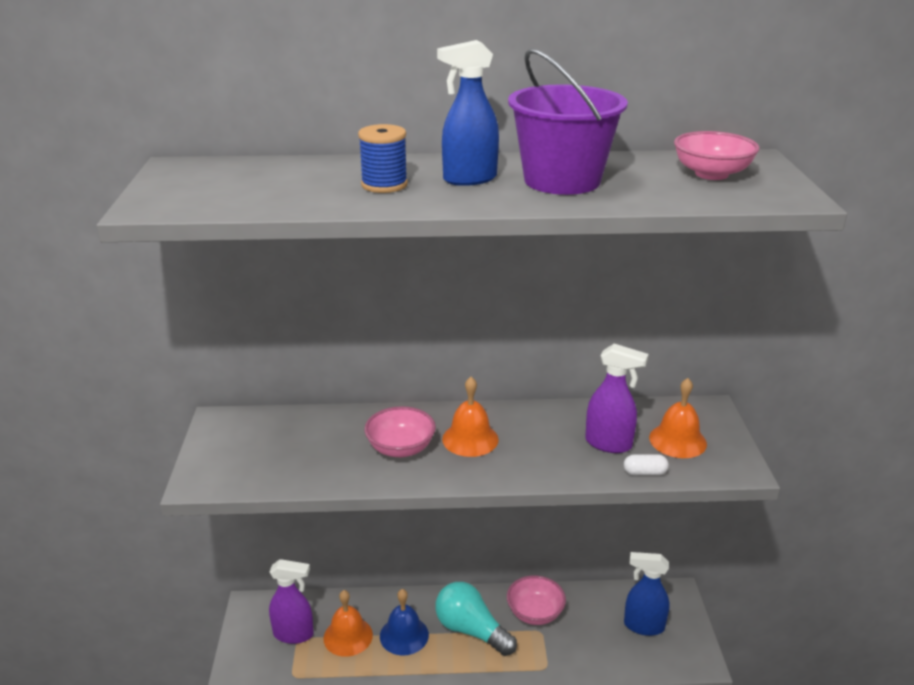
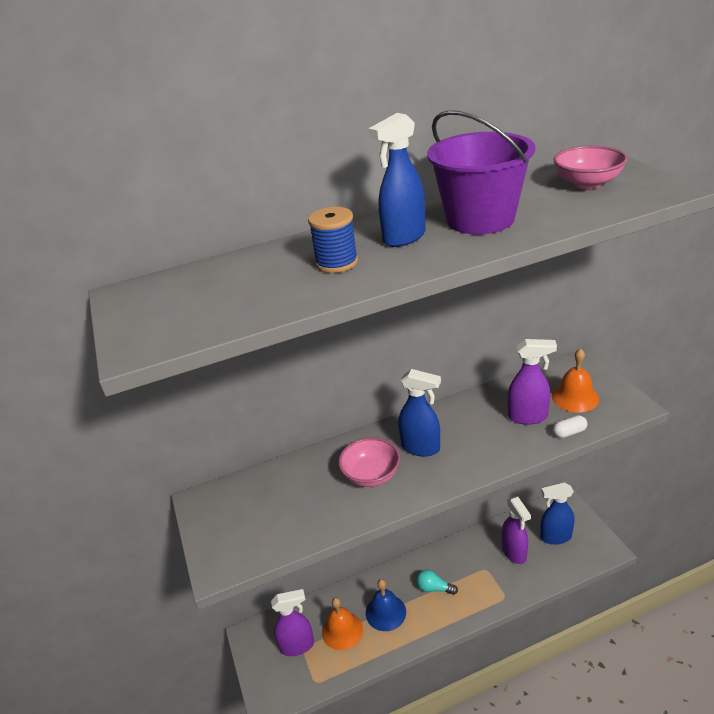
camera: 15 degrees left, 5 degrees up
turquoise light bulb [435,582,517,656] -> turquoise light bulb [417,569,458,595], size x0.54
orange bell [442,377,499,457] -> blue spray bottle [398,369,441,457]
pink bowl [507,576,566,625] -> none
none -> purple spray bottle [502,496,531,564]

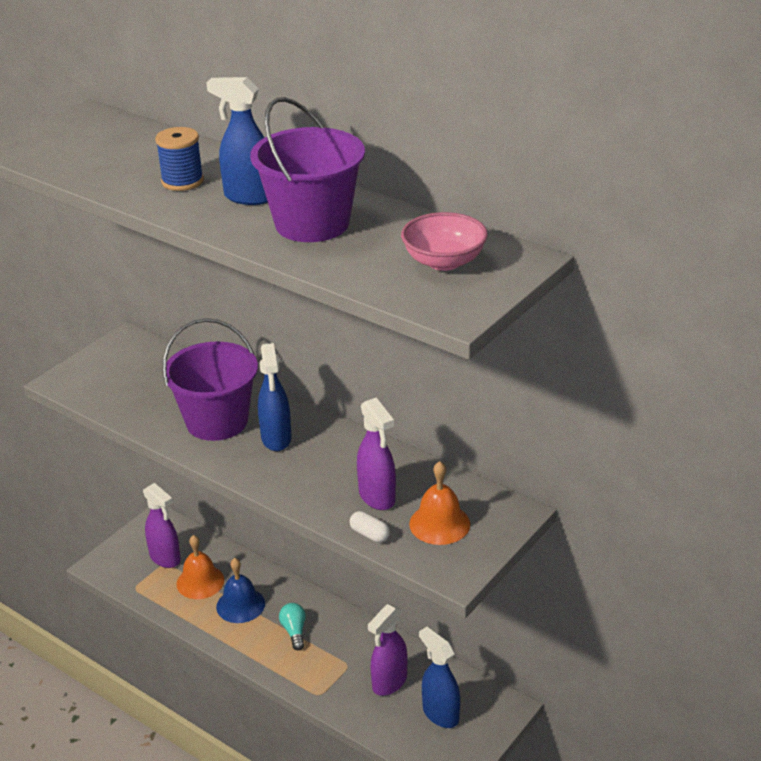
camera: 55 degrees right, 0 degrees up
pink bowl [338,438,400,487] -> purple bucket [163,318,258,441]

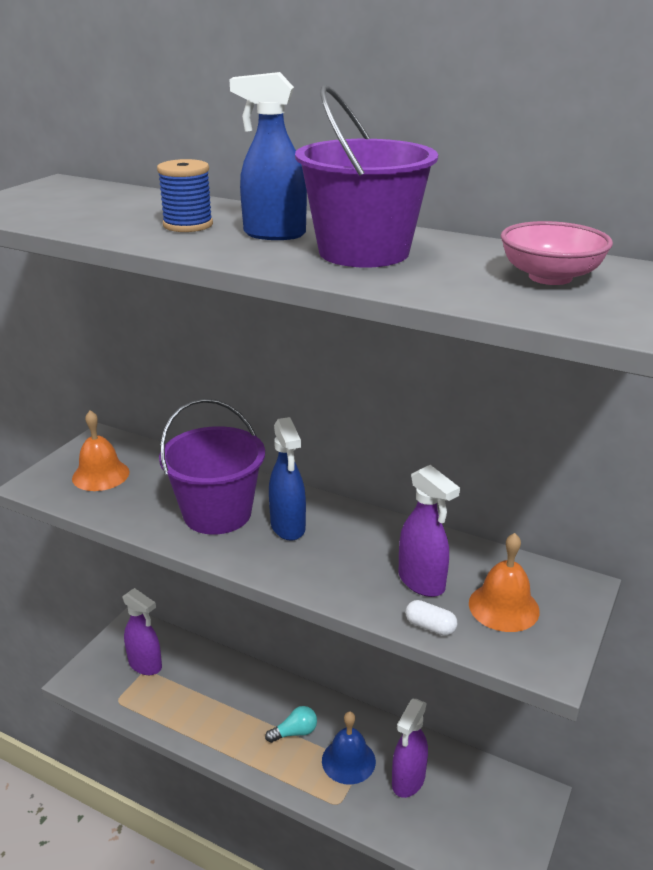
camera: 10 degrees left, 5 degrees down
orange bell [177,535,224,599] -> orange bell moved to [72,410,130,491]
blue bell [216,558,265,623] -> blue bell moved to [322,711,376,785]
turquoise light bulb [279,603,306,651] -> turquoise light bulb turned 90 degrees clockwise [265,706,317,743]
blue spray bottle [419,627,460,728] -> none

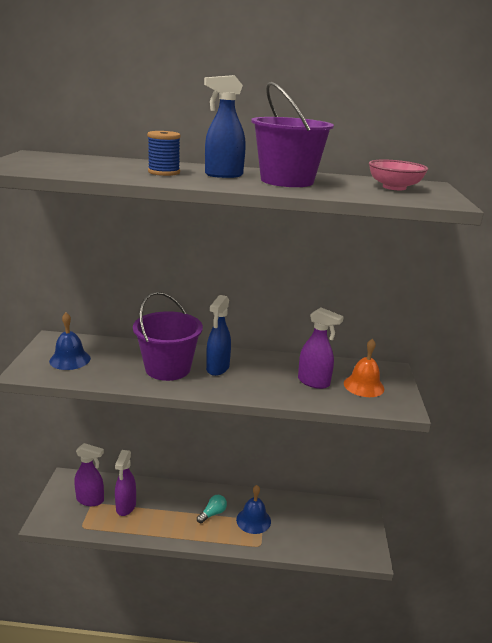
camera: 25 degrees left, 5 degrees down
orange bell [72,410,130,491] -> blue bell [49,313,91,370]
blue spray bottle [269,417,306,541] -> blue spray bottle turned 60 degrees clockwise [206,295,231,376]
purple spray bottle [392,699,428,798] -> purple spray bottle moved to [115,450,136,516]
white capsule [405,600,457,636] -> none

